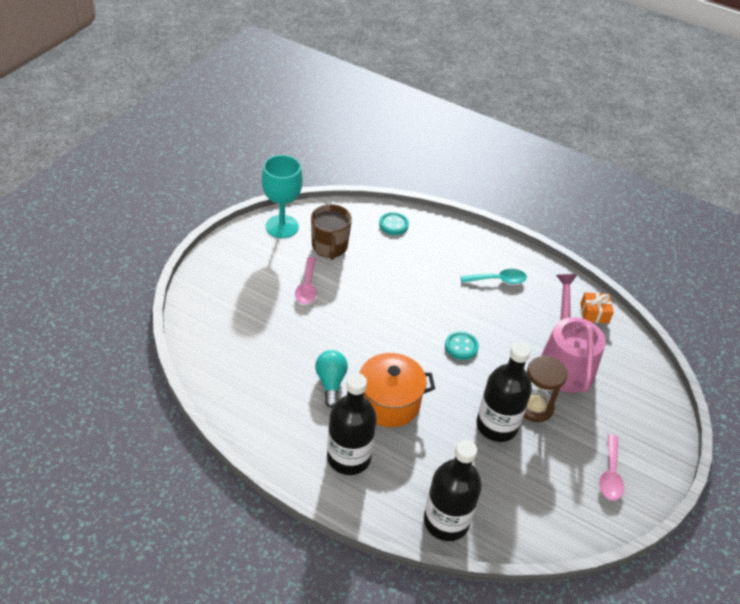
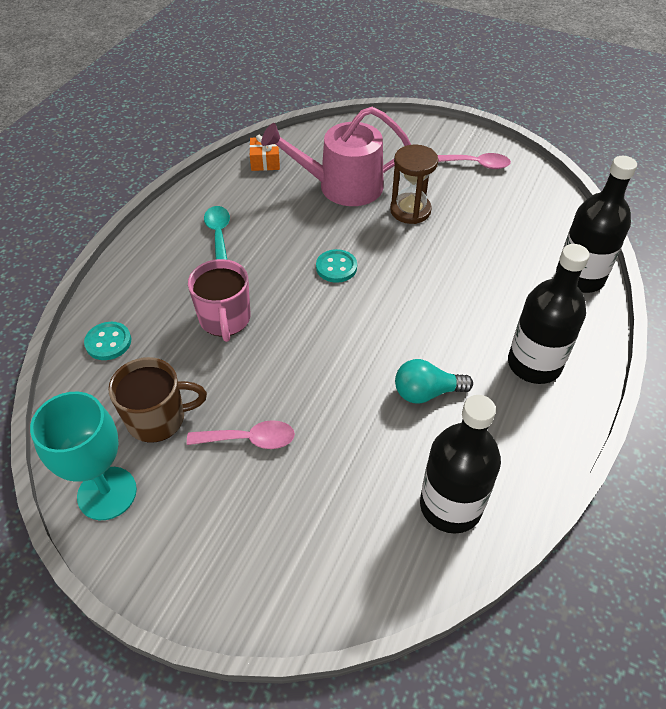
camera: 90 degrees left, 5 degrees up
orange pot [359,353,435,427] -> none
black bottle [476,342,532,442] -> black bottle moved to [420,395,501,534]
none -> pink mug [188,259,250,342]

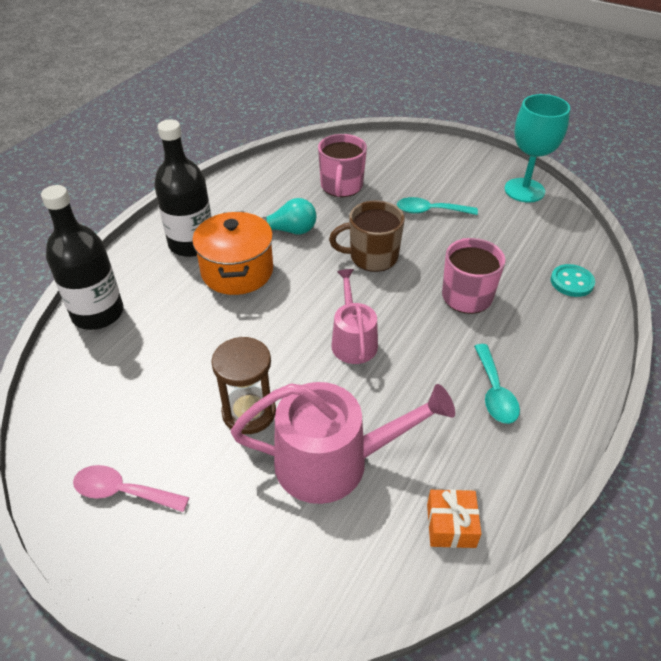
camera: 175 degrees left, 5 degrees down
brown mug [108,357,207,443] -> brown mug moved to [329,201,405,272]
pink spoon [187,420,295,449] -> turquoise spoon [397,197,478,215]
turquoise button [316,249,357,283] -> pink watering can [331,269,378,364]
black bottle [420,395,501,534] -> none
none -> orange pot [192,211,273,295]
none -> pink mug [318,134,367,197]

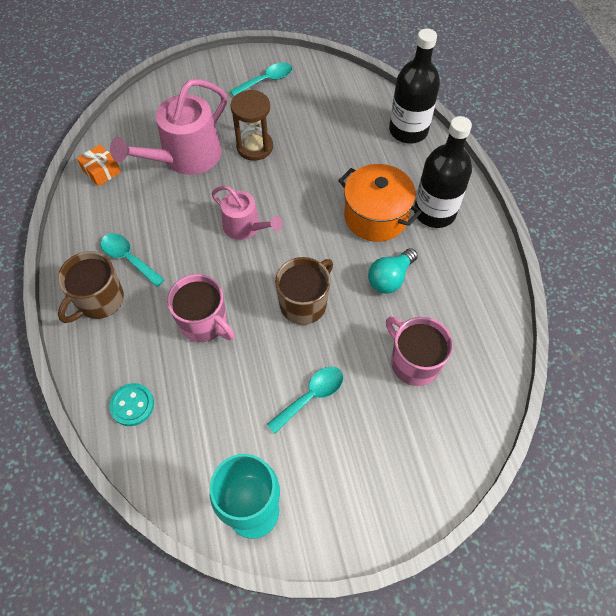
camera: 135 degrees right, 15 degrees up
pink spoon [73,465,189,512] -> turquoise spoon [230,62,293,96]
none -> brown mug [58,251,124,323]

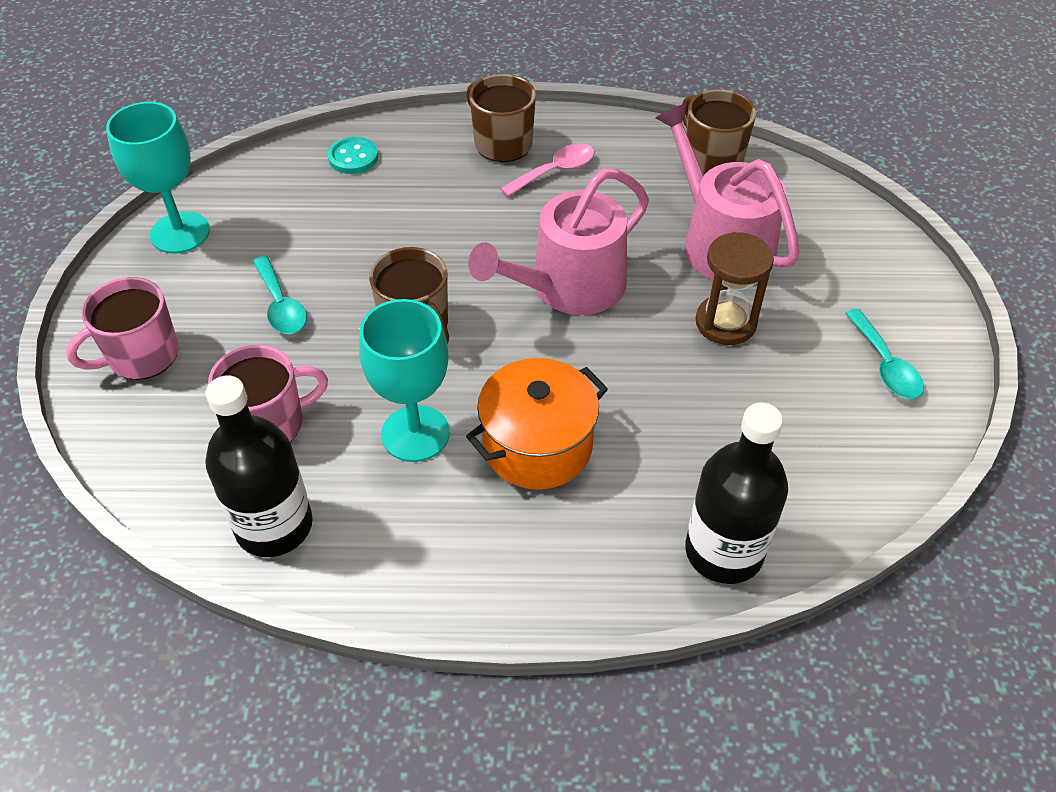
camera: 105 degrees right, 10 degrees down
orange gift [77,144,121,187] -> brown mug [682,90,756,175]
turquoise spoon [101,233,165,287] -> pink spoon [500,143,595,197]
pink mug [167,274,235,342] -> pink mug moved to [66,277,179,380]
pink watering can [212,186,283,240] -> pink watering can [469,168,649,315], size x1.67
turquoise light bulb [368,248,418,294] -> turquoise goblet [359,299,450,462]
black bottle [414,116,472,228] -> black bottle moved to [205,375,313,557]

